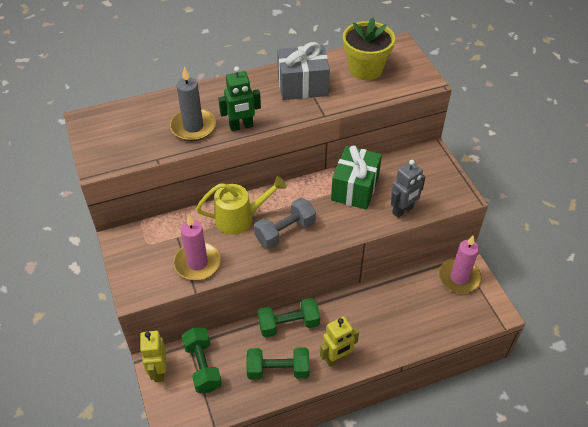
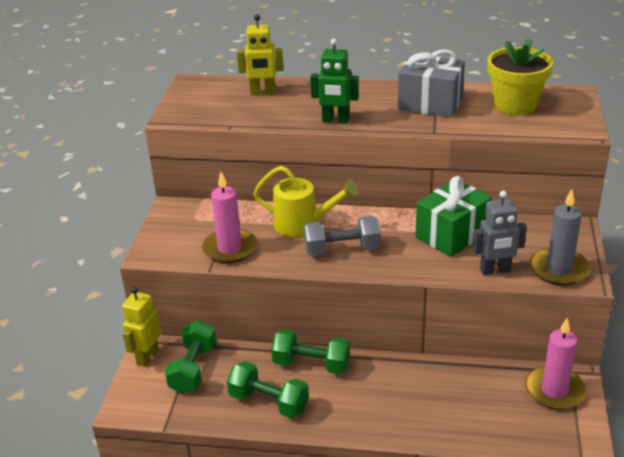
camera: 30 degrees right, 15 degrees down
grey candle [170,67,216,141] -> grey candle moved to [530,189,590,286]
yellow robot [320,316,359,367] -> yellow robot moved to [237,14,283,95]

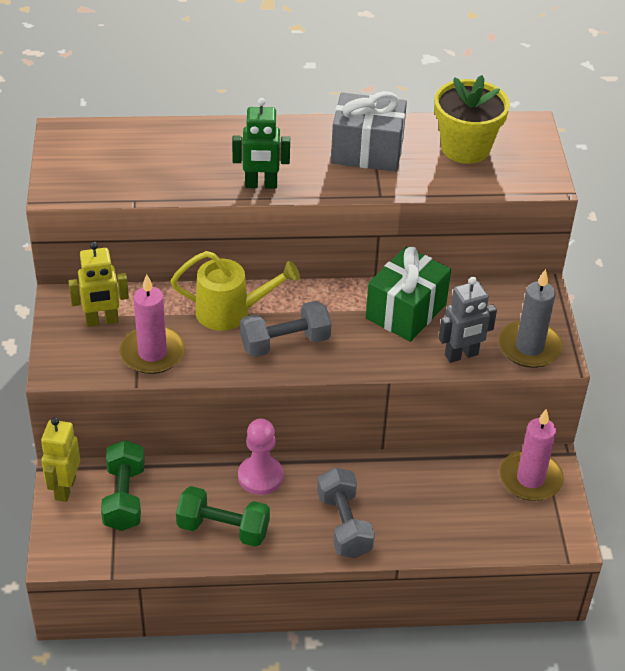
camera: 15 degrees left, 10 degrees up
yellow robot [237,14,283,95] -> yellow robot moved to [68,242,129,327]
green dumbbell [271,329,350,374] -> pink pawn [238,419,283,495]
none -> grey dumbbell [317,467,375,558]

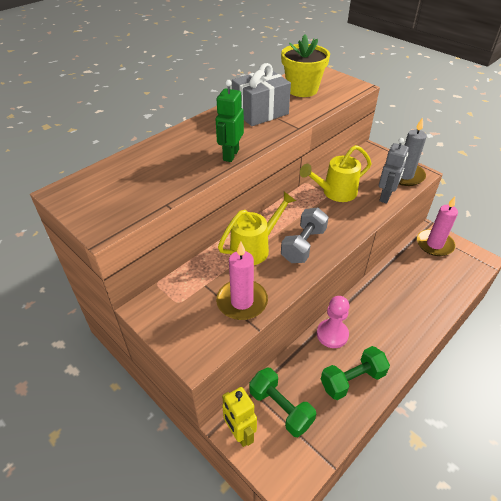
camera: 40 degrees left, 0 degrees up
yellow robot [68,242,129,327] -> none
green robot [232,98,290,189] -> green robot turned 150 degrees clockwise [216,80,244,162]
grey dumbbell [317,467,375,558] -> none
green gift [366,247,451,342] -> yellow watering can [300,145,371,202]

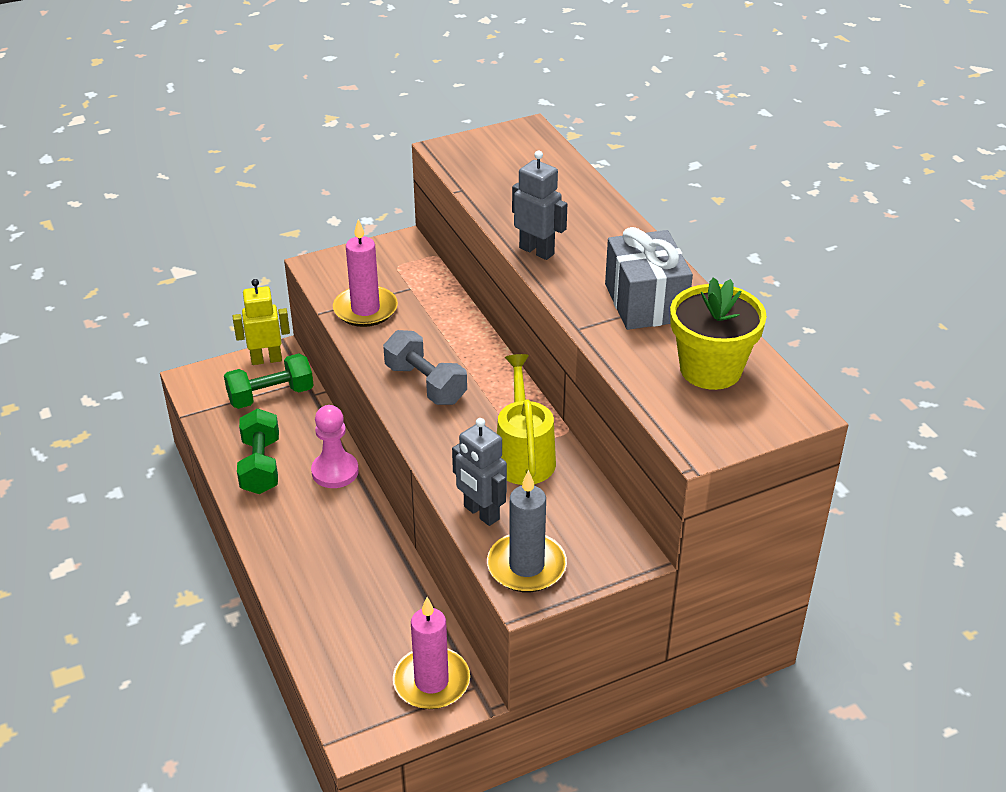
camera: 110 degrees right, 5 degrees down
green robot [216,80,244,162] -> grey robot [512,150,567,260]
yellow watering can [218,192,296,265] -> none

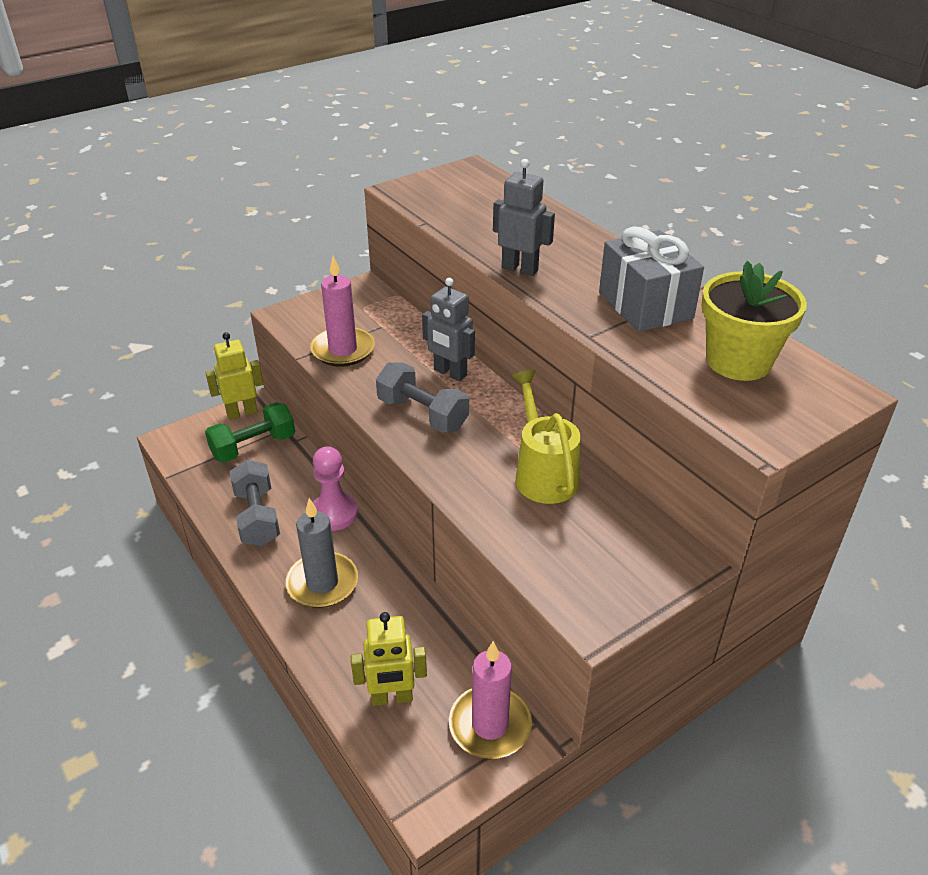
camera: 10 degrees left, 0 degrees up
green dumbbell [237,408,279,494] -> grey dumbbell [230,460,280,546]
grey robot [452,418,507,526] -> grey robot moved to [422,278,475,381]
grey candle [487,470,567,592] -> grey candle moved to [285,498,358,608]
none -> yellow robot [351,612,427,706]

